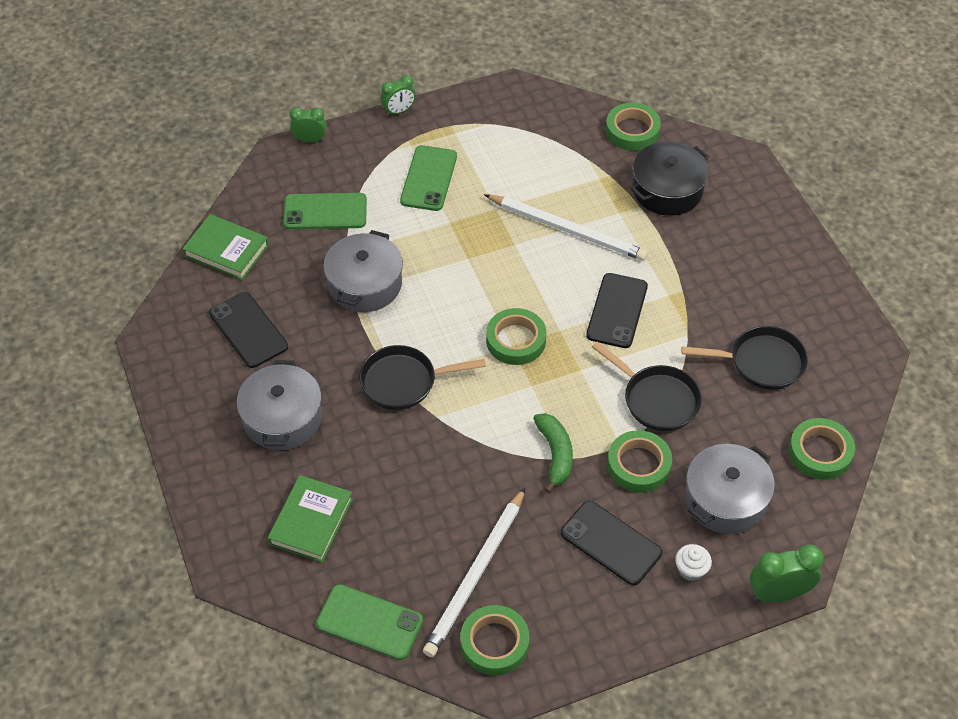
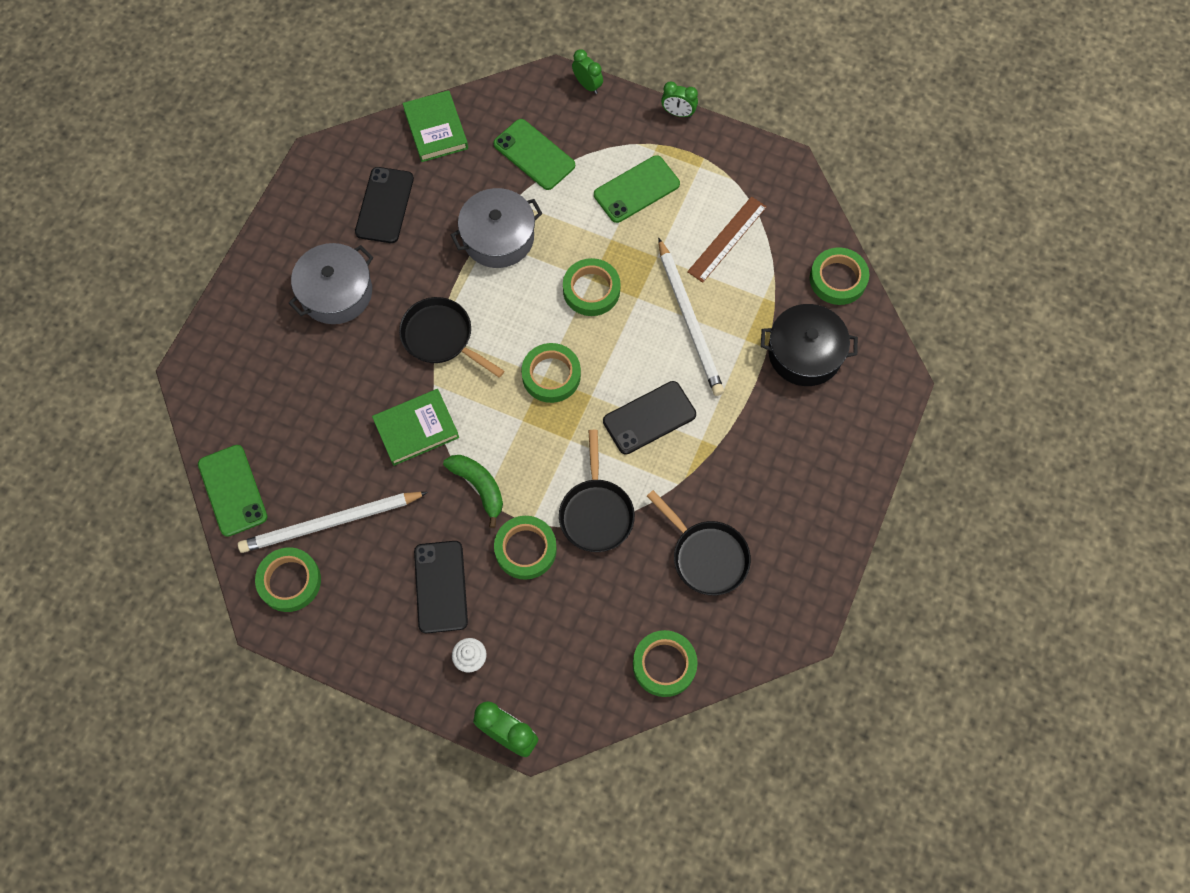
camera: 45 degrees right, 15 degrees up
green book [268,475,353,563] -> green book moved to [372,389,459,466]
green banana [533,413,573,493] -> green banana turned 75 degrees counterclockwise [443,455,503,528]
grey pot [685,444,775,534] -> none
none -> green tape [563,258,621,316]
none -> brown ruler [687,197,767,283]

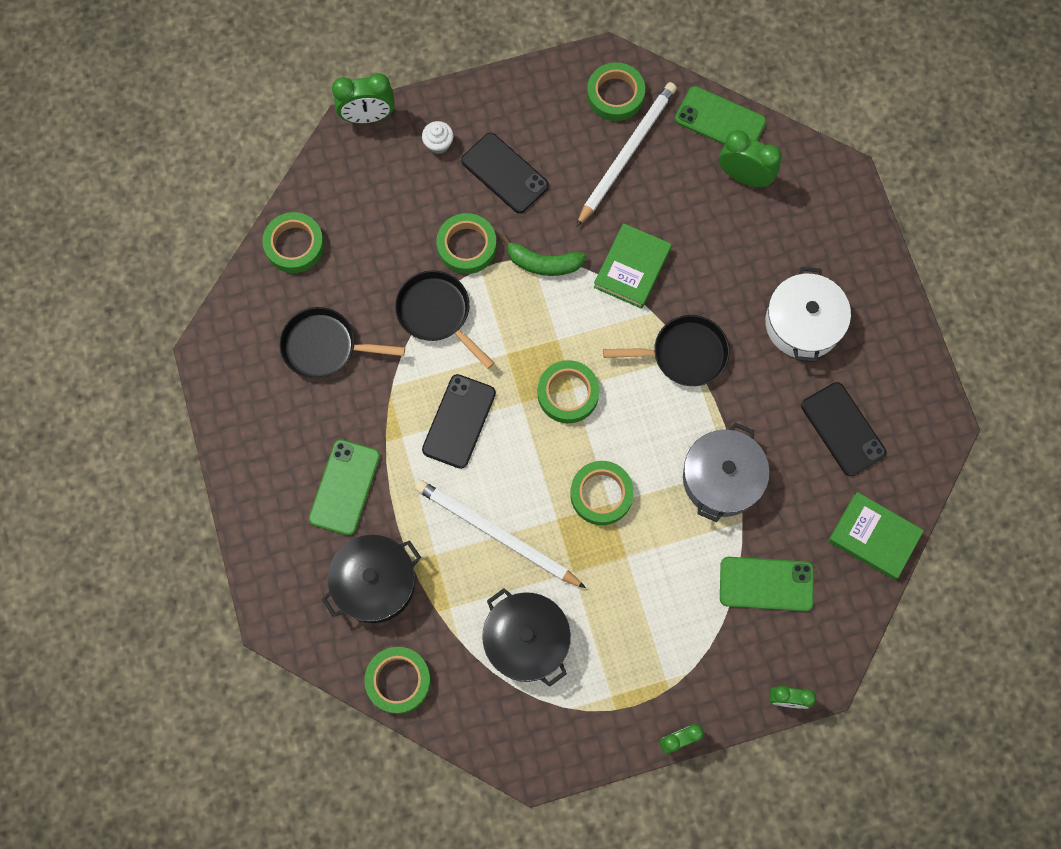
camera: 140 degrees right, 5 degrees up
grey pot [288,243,373,324] -> white pot [765,267,851,362]
green phone [594,155,680,223] -> green phone moved to [309,439,380,536]
brown ruler [687,197,767,283] -> black pot [482,588,571,687]
none -> green clock [719,130,782,187]

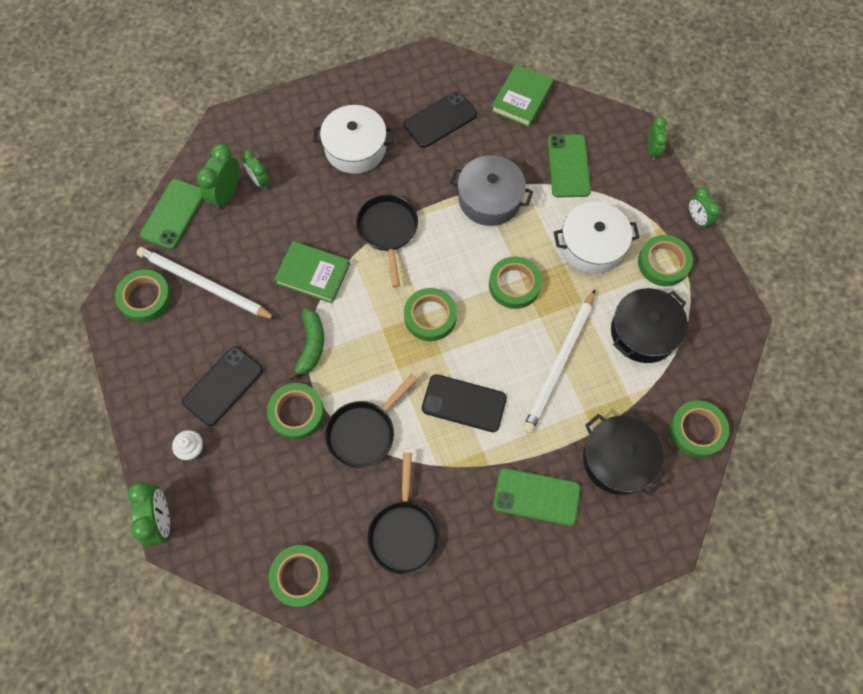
camera: 95 degrees left, 5 degrees down
none -> green clock [241,150,270,190]
none -> white pot [554,202,640,274]
none -> green tape [638,235,693,287]

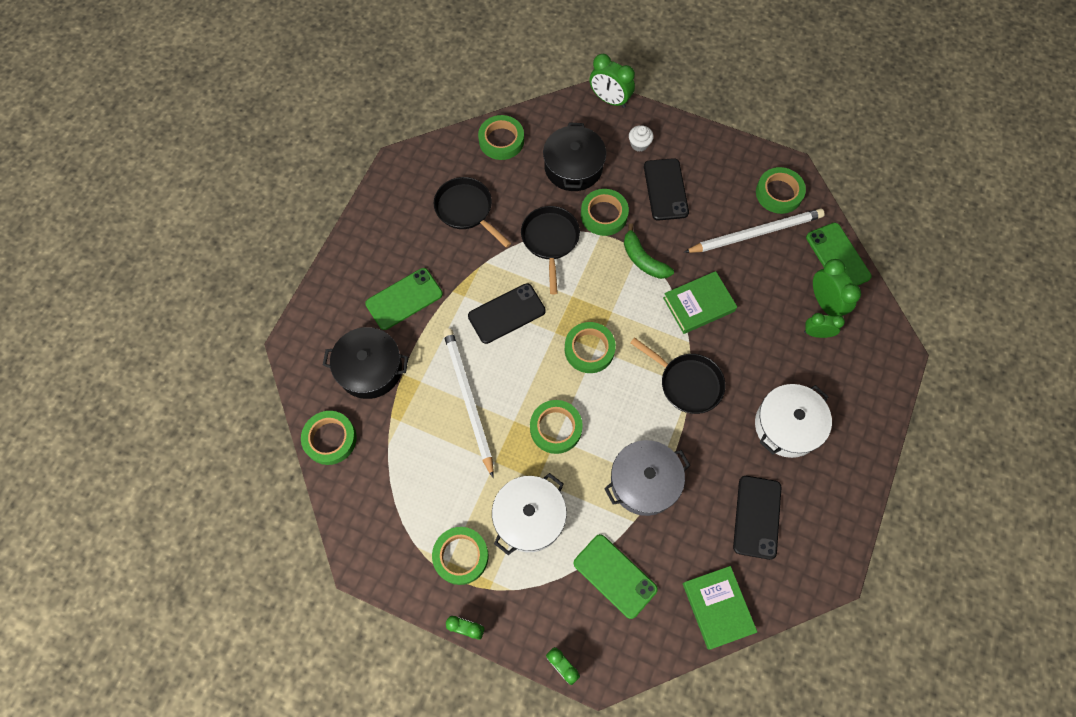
camera: 135 degrees right, 0 degrees up
black pot [611,288,688,363] -> black pot moved to [543,122,606,191]

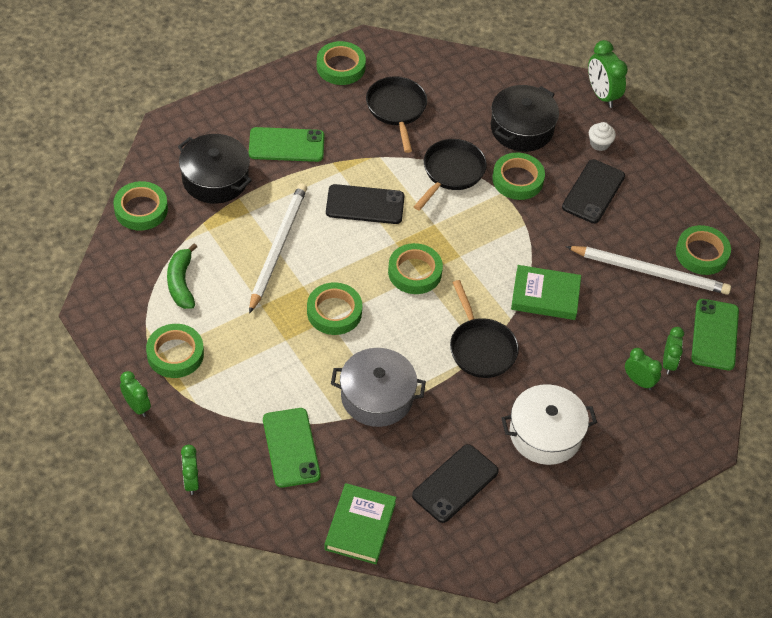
camera: 30 degrees right, 15 degrees down
green tape [478,115,524,160] -> green tape moved to [317,41,366,85]
white pot [492,473,567,555] -> none
green banana [624,223,674,279] -> green banana moved to [167,244,197,309]
green clock [813,259,861,317] -> green clock [663,327,684,374], size x0.65

